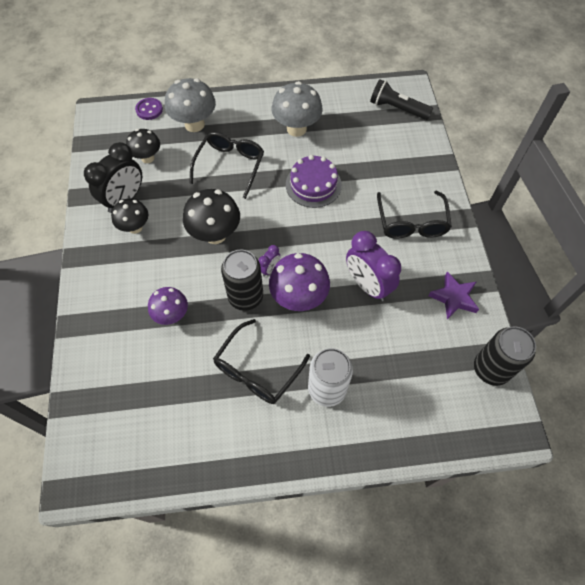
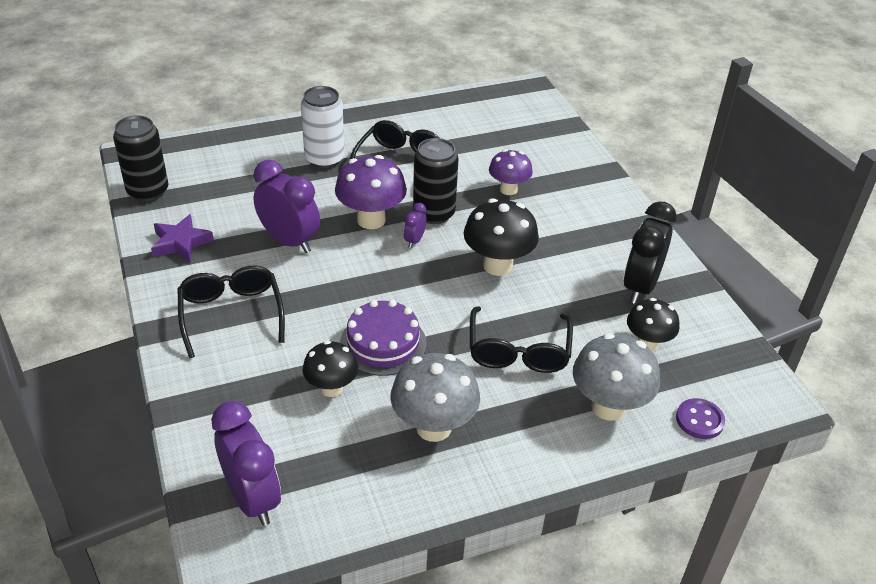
camera: 165 degrees right, 20 degrees down
black mushroom [111,199,148,234] -> black mushroom moved to [302,341,358,397]
black flashlight [370,79,433,120] -> purple clock [211,401,281,526]

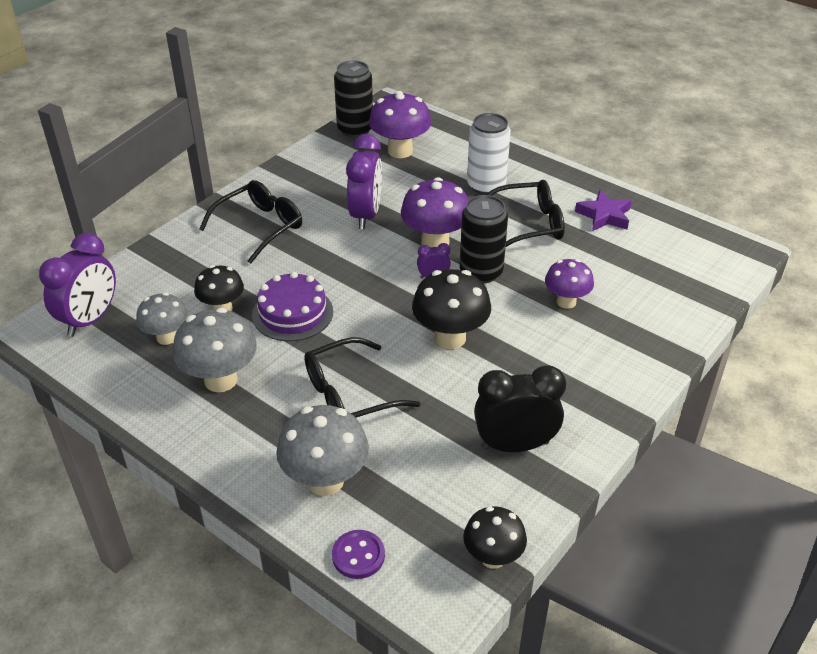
camera: 60 degrees right, 0 degrees up
purple star [151,214,214,262] -> purple star moved to [575,190,632,231]
black mushroom [627,298,679,351] -> black mushroom moved to [463,506,527,569]
none -> grey mushroom [136,292,188,345]
none -> purple mushroom [369,91,431,158]

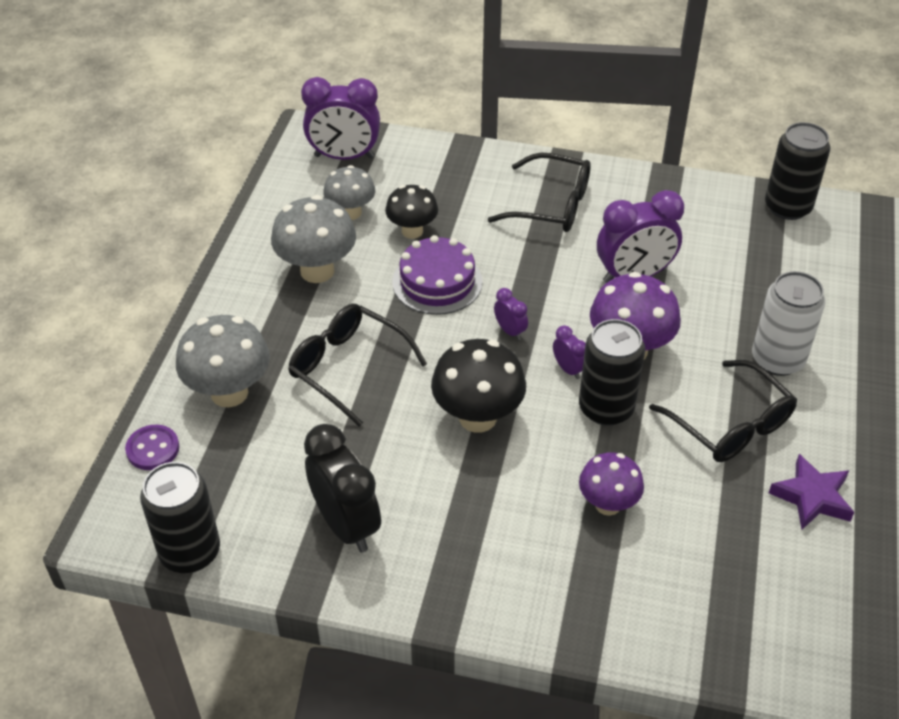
camera: 65 degrees right, 5 degrees up
purple mushroom [369,91,431,158] -> none
black mushroom [463,506,527,569] -> black can [140,462,220,573]
none -> purple clock [494,288,528,340]

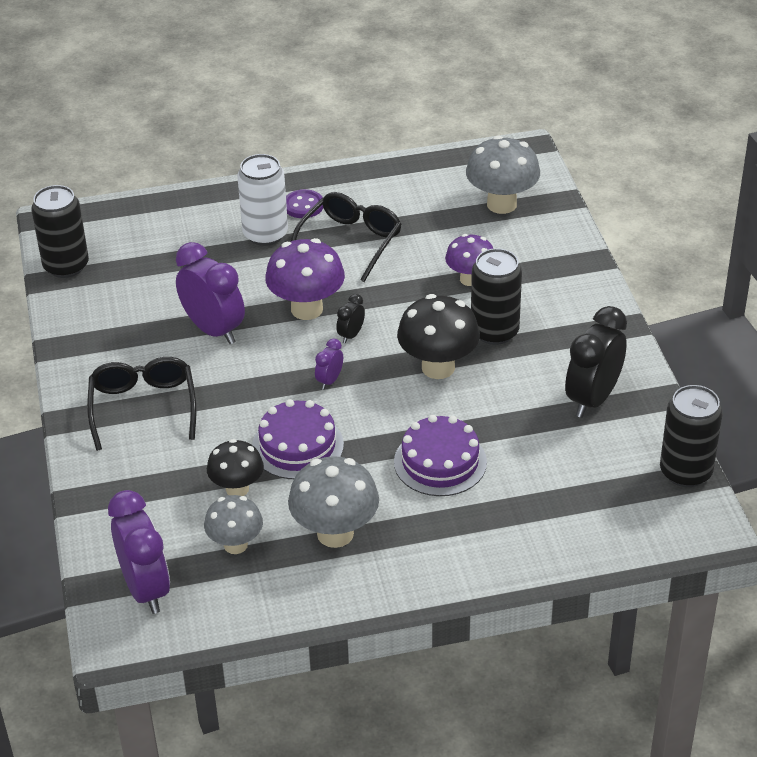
camera: 115 degrees left, 5 degrees down
purple button [125,425,179,470] -> purple button moved to [286,189,323,218]
grey mushroom [176,315,270,408] -> grey mushroom moved to [466,135,540,214]
black glasses [288,304,427,427] -> purple cake [394,415,487,496]
purple clock [553,325,586,379] -> black clock [336,294,365,343]
black can [579,319,645,426] -> black can moved to [471,248,522,345]
purple star [769,454,854,530] -> none

